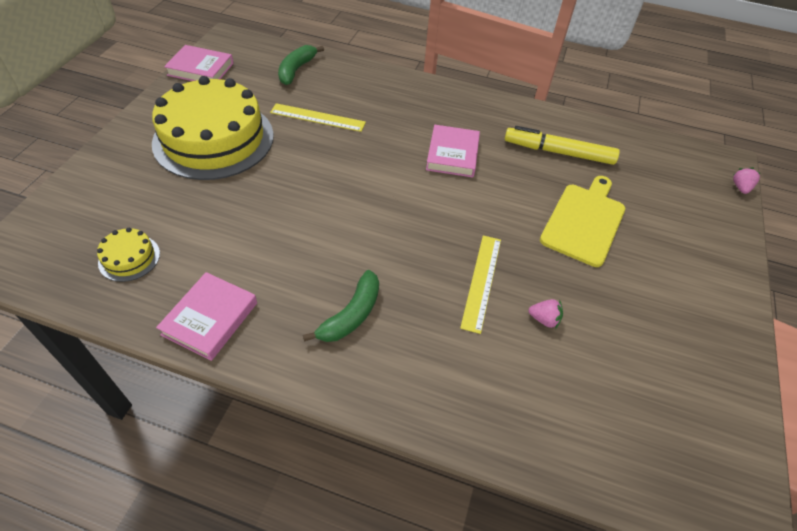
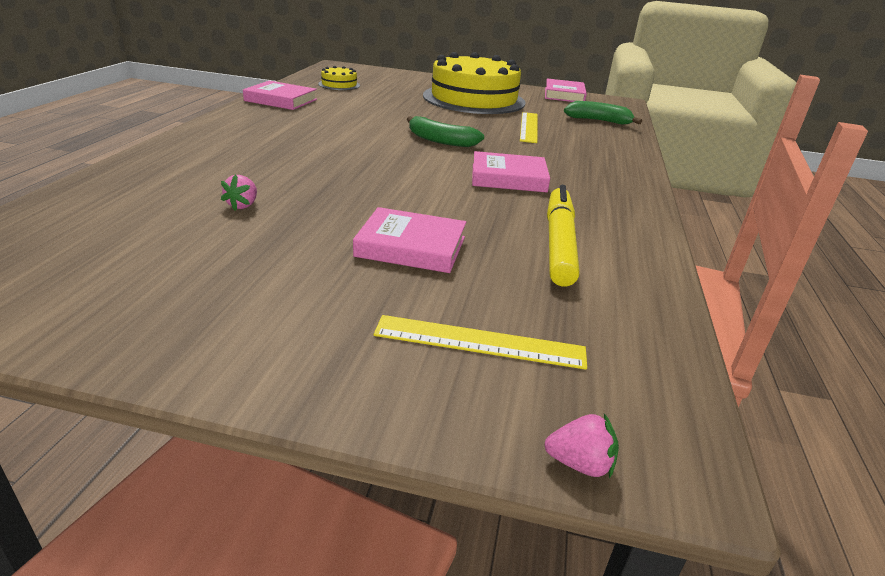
camera: 85 degrees right, 20 degrees down
green banana [303,270,379,342] -> green banana moved to [407,116,484,147]
yellow ruler [460,235,501,334] -> yellow ruler moved to [374,315,587,370]
yellow cutting board [540,176,625,267] -> pink book [353,207,466,273]

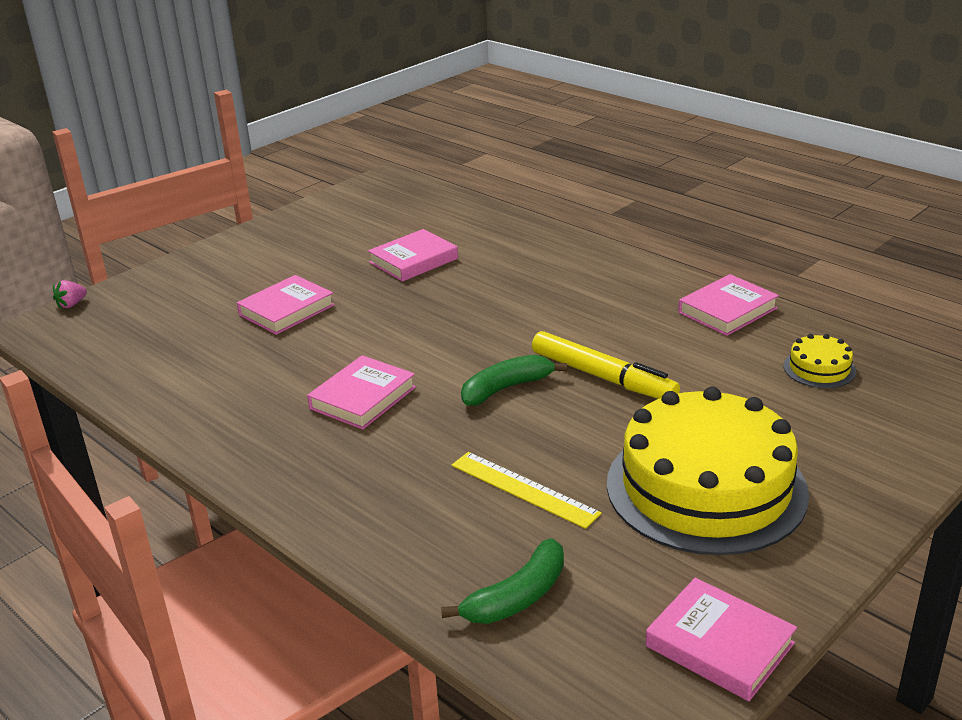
camera: 125 degrees right, 0 degrees up
pink strawberry [221,174,257,210] -> pink book [368,229,458,282]
yellow ruler [374,315,587,370] -> none
yellow marker [547,185,580,287] -> yellow marker moved to [532,331,680,399]

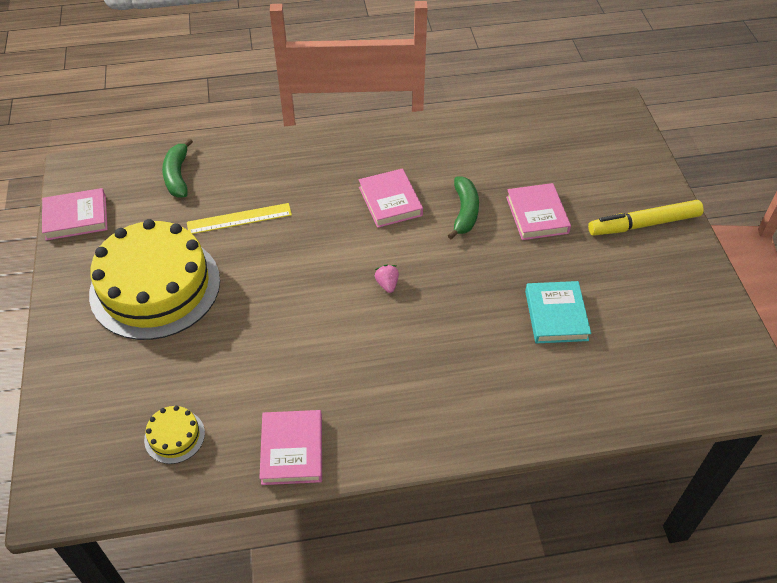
camera: 125 degrees right, 20 degrees up
pink strawberry [53,280,87,309] -> pink strawberry moved to [375,264,399,293]
pink book [368,229,458,282] -> turquoise book [525,281,591,344]
green banana [461,355,567,406] -> green banana moved to [448,177,479,239]
yellow marker [532,331,680,399] -> yellow marker moved to [588,200,704,236]

